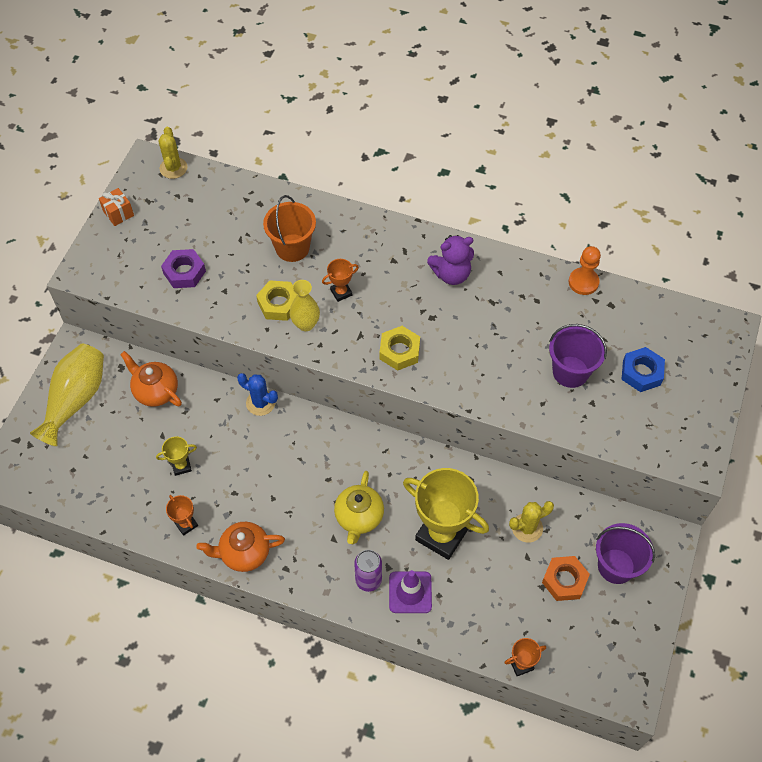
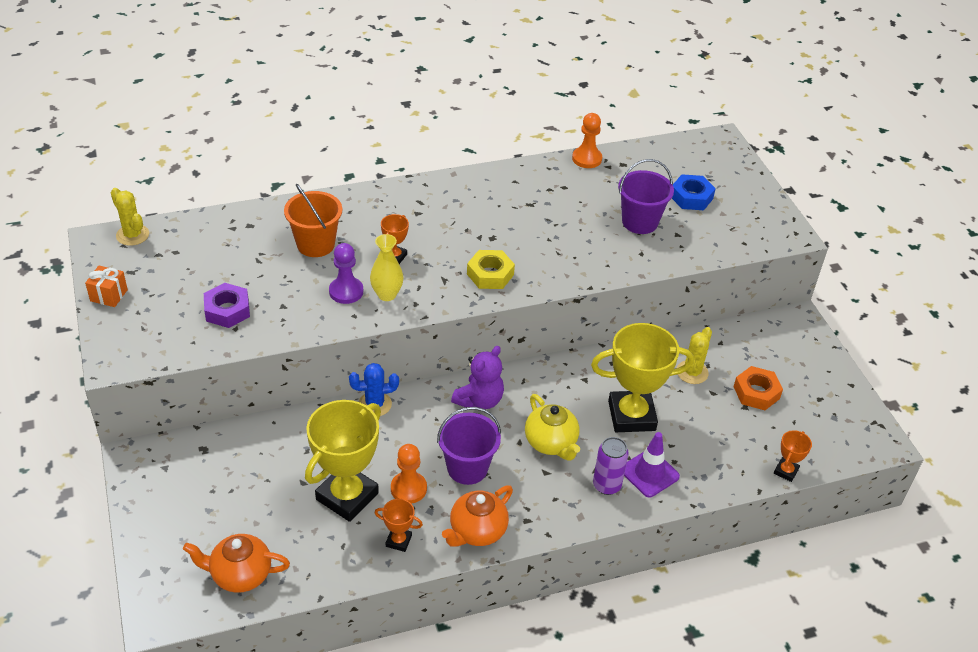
camera: 40 degrees left, 15 degrees down
yellow vase [30,344,104,446] -> none
orange teapot [120,351,182,407] -> orange teapot moved to [183,534,290,593]
yellow trophy [156,436,197,476] -> yellow trophy [305,400,381,522], size x2.23
yellow nut [256,280,297,321] -> purple pawn [329,243,363,304]
purple teddy bear [427,235,474,285] -> purple teddy bear moved to [451,346,504,409]
purple bucket [596,523,655,584] -> purple bucket moved to [437,407,501,485]
none -> orange pawn [391,444,427,504]

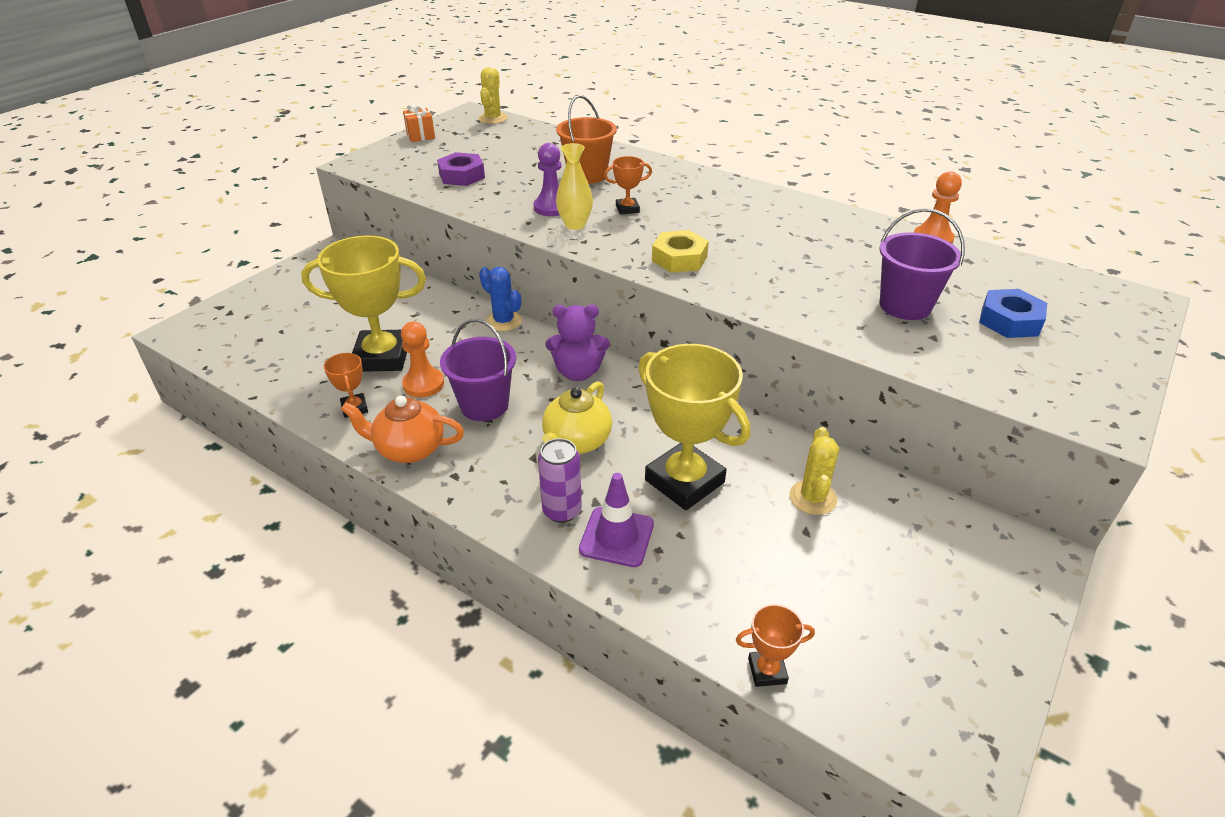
camera: 55 degrees right, 5 degrees down
orange teapot [183,534,290,593] -> none
yellow cactus [677,327,712,384] -> yellow cactus turned 75 degrees counterclockwise [789,427,839,515]
orange nut [733,366,783,410] -> none

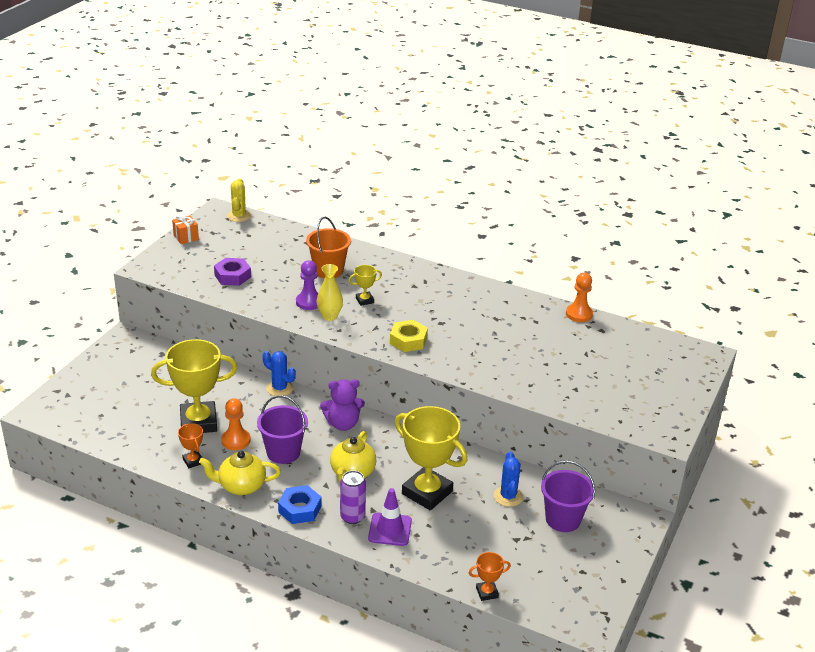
camera: 10 degrees left, 5 degrees down
orange teapot [341,396,464,463] -> yellow teapot [199,451,281,495]
orange trophy [604,156,652,215] -> yellow trophy [348,265,382,306]
yellow cactus [789,427,839,515] -> blue cactus [494,451,523,507]
purple bucket [879,208,965,320] -> purple bucket moved to [541,461,595,532]
blue nut [979,289,1047,338] -> blue nut moved to [278,485,321,524]

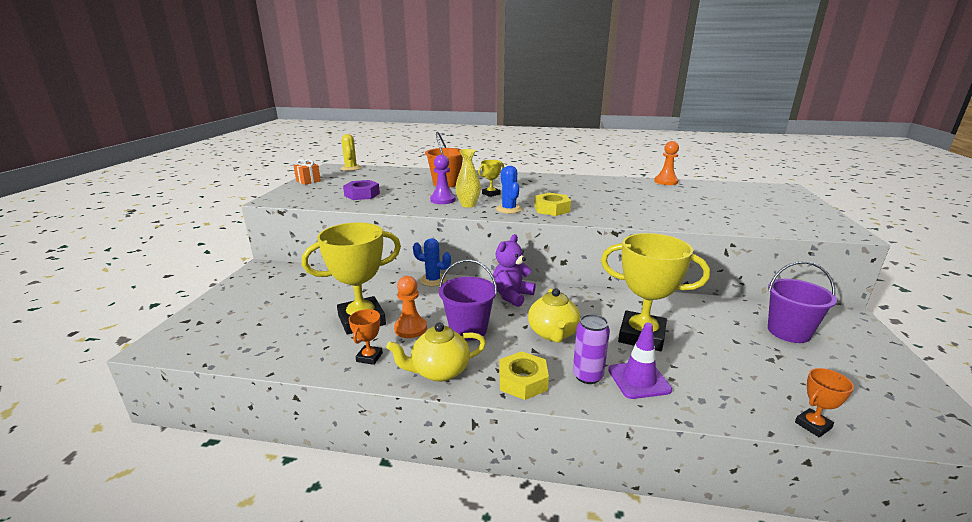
camera: 15 degrees left, 10 degrees down
orange trophy [178,423,203,468] -> orange trophy turned 60 degrees clockwise [349,309,383,365]
blue nut [278,485,321,524] -> yellow nut [499,351,549,400]
purple teddy bear [320,379,365,431] -> purple teddy bear turned 150 degrees clockwise [493,234,536,307]
blue cactus [494,451,523,507] -> blue cactus moved to [496,166,522,214]

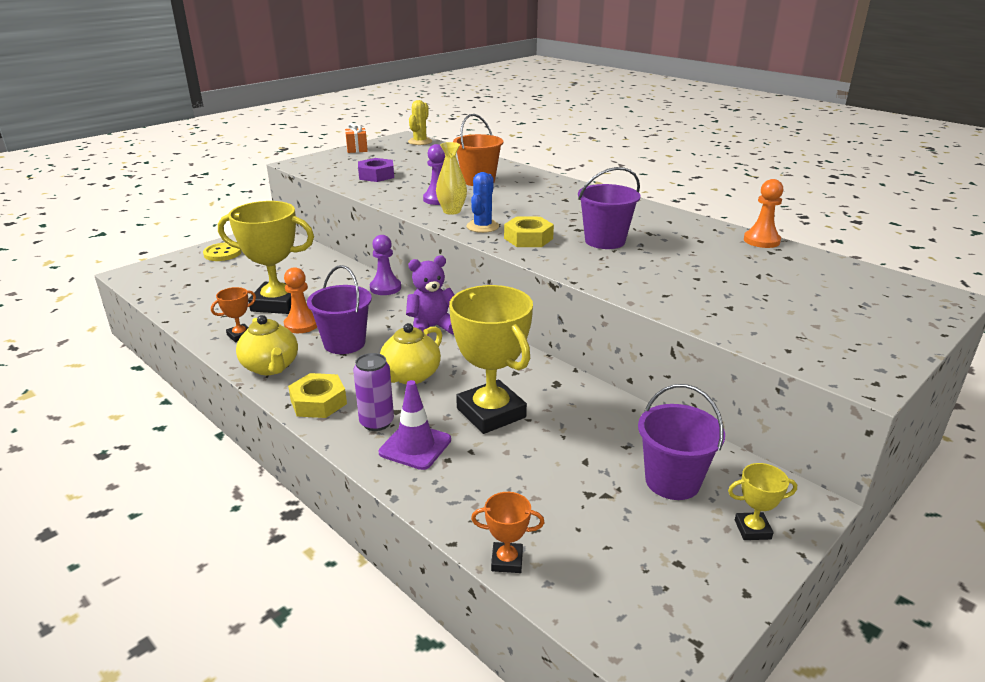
camera: 35 degrees right, 5 degrees up
yellow teapot [386,322,486,382] -> yellow teapot turned 135 degrees counterclockwise [236,315,298,375]
blue cactus [413,238,451,287] -> purple pawn [370,235,401,295]
yellow trophy [478,160,504,197] -> yellow trophy moved to [728,463,797,540]
none -> yellow button [203,242,242,261]
none -> purple bucket [578,167,641,249]

